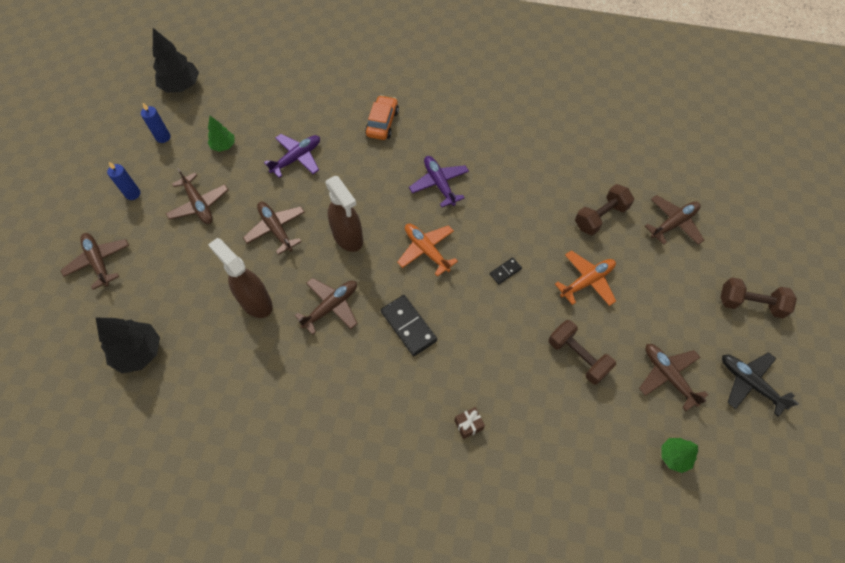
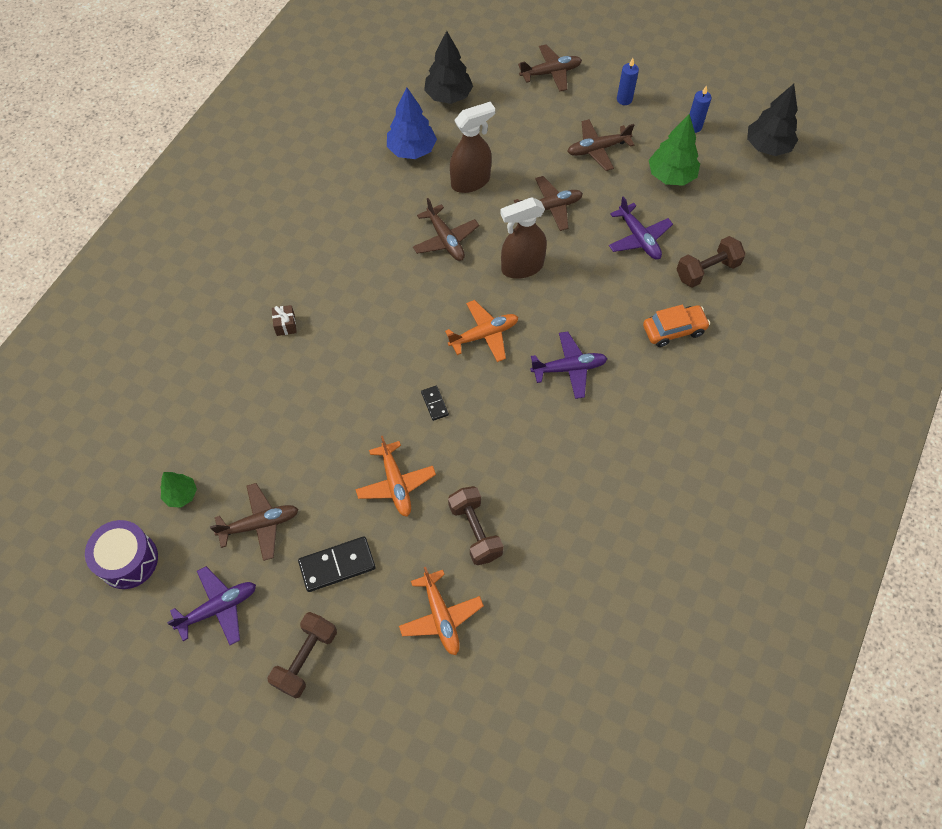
camera: 105 degrees right, 0 degrees up
green tree [208,116,235,152] -> green tree [649,114,700,186], size x1.69
orange car [365,95,399,140] -> orange car turned 45 degrees counterclockwise [643,305,710,347]
black domino [381,295,437,356] -> black domino moved to [298,537,376,592]
brown dumbbell [548,320,616,385] -> brown dumbbell moved to [676,236,746,288]
brown plane [645,195,704,245] -> orange plane [399,567,484,655]
black plane [722,352,799,417] -> purple plane [167,566,256,645]
none -> purple drum [85,520,158,589]
none -> blue tree [387,87,437,159]

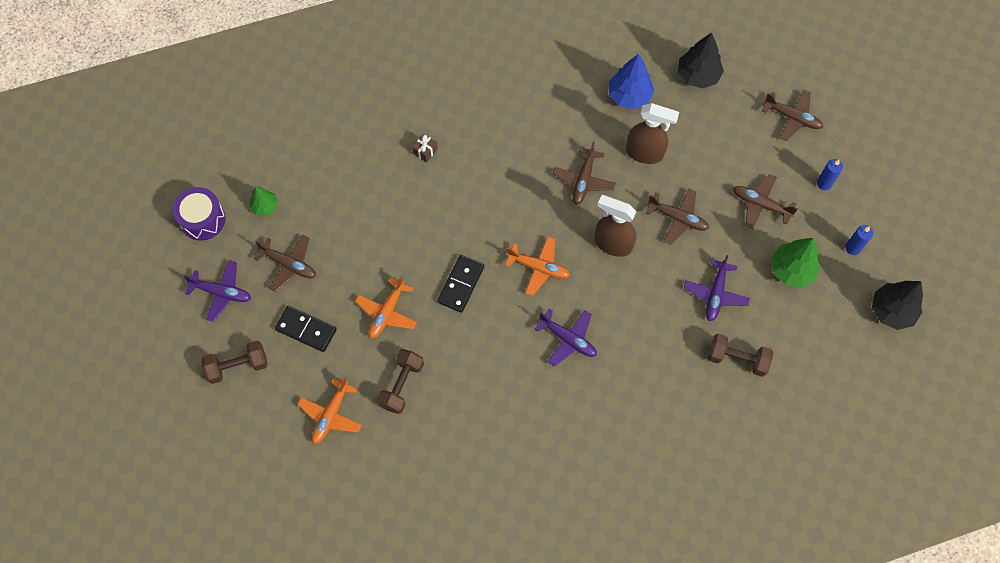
camera: 45 degrees right, 5 degrees up
black domino [421,386,449,421] -> black domino [437,255,484,313], size x1.87
orange car [643,305,710,347] -> none

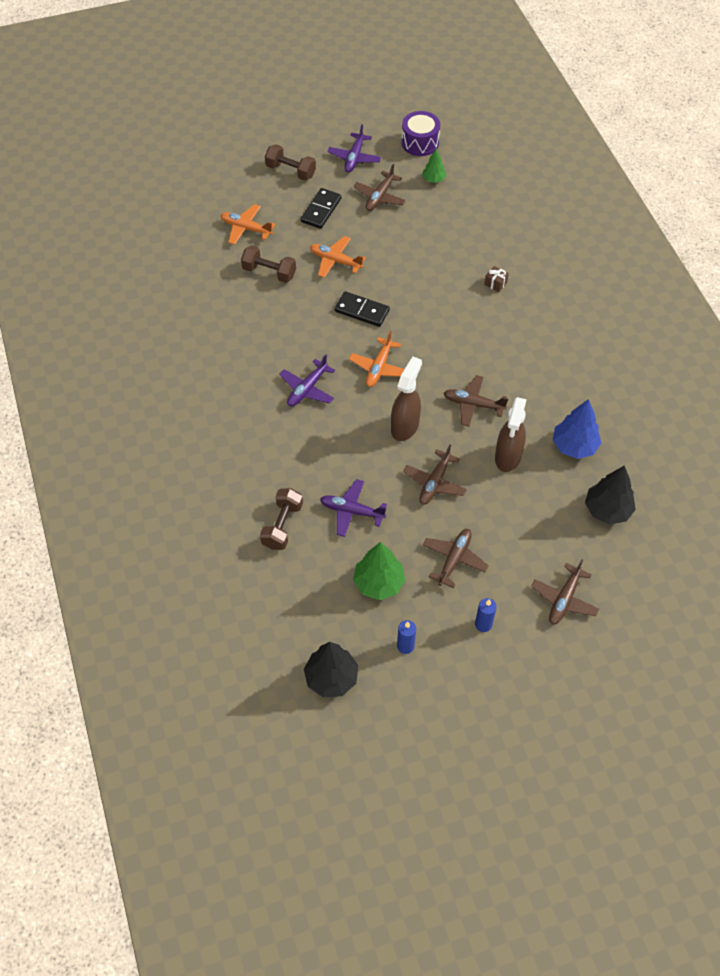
camera: 90 degrees right, 10 degrees down
brown dumbbell [202,341,267,384] -> brown dumbbell turned 45 degrees counterclockwise [265,144,316,181]

